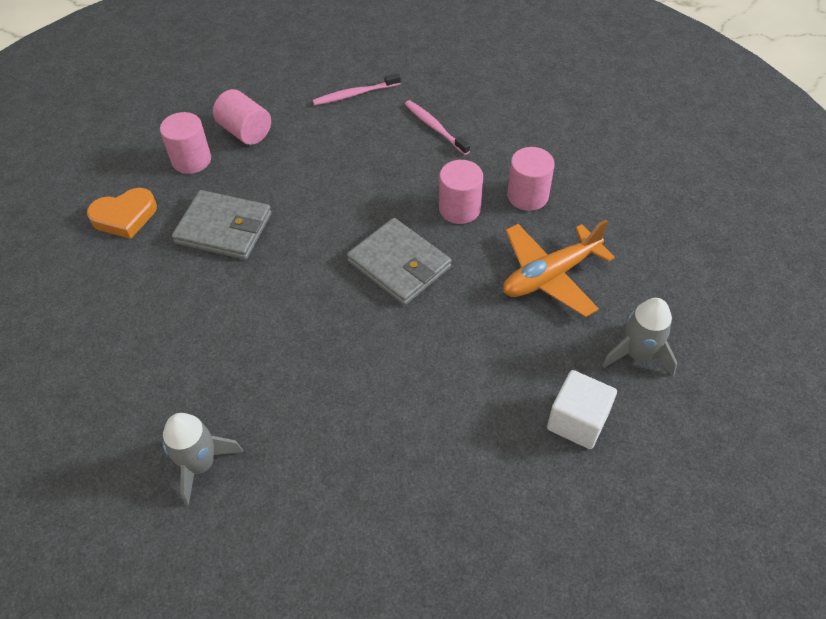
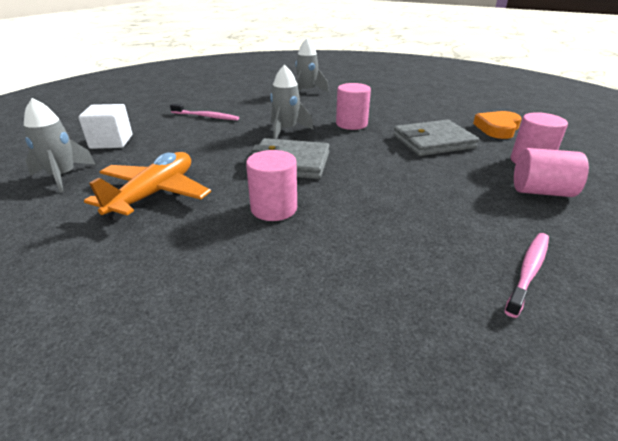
camera: 145 degrees right, 20 degrees down
pink toothbrush [405,100,470,155] -> pink toothbrush moved to [170,104,239,120]
pink cylinder [507,147,555,211] -> pink cylinder moved to [336,83,371,130]
none -> grey rocket [270,65,314,139]

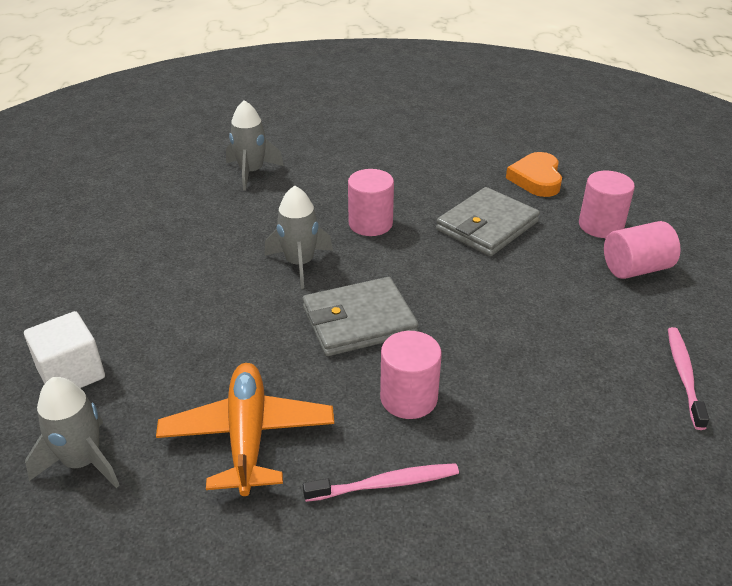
camera: 30 degrees left, 5 degrees up
pink toothbrush [170,104,239,120] -> pink toothbrush moved to [303,463,459,502]

